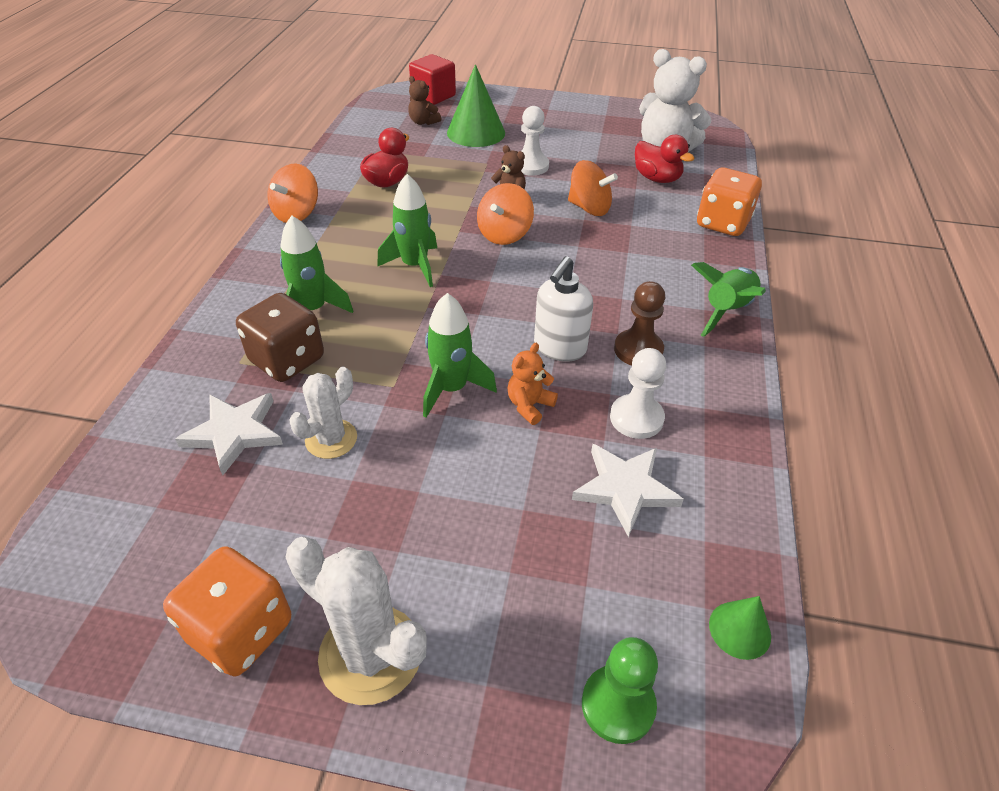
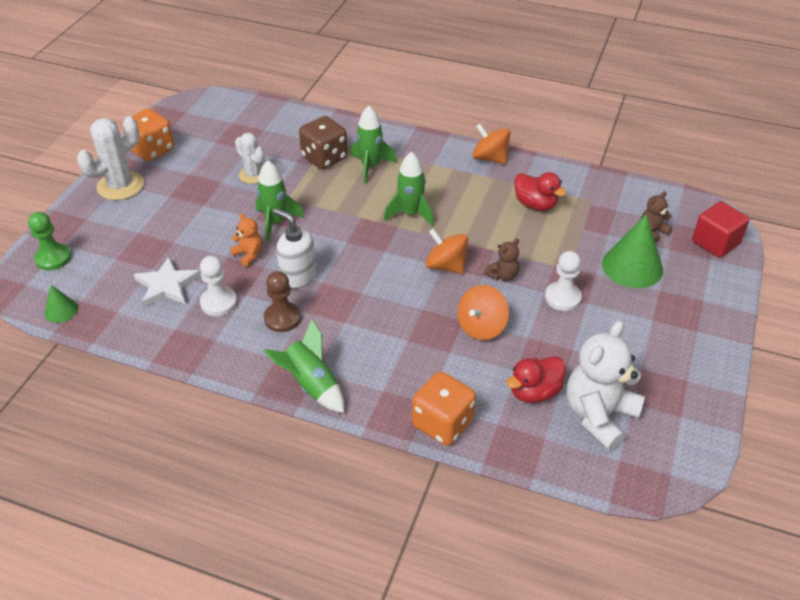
camera: 100 degrees right, 0 degrees up
white star [175,393,283,475] -> none

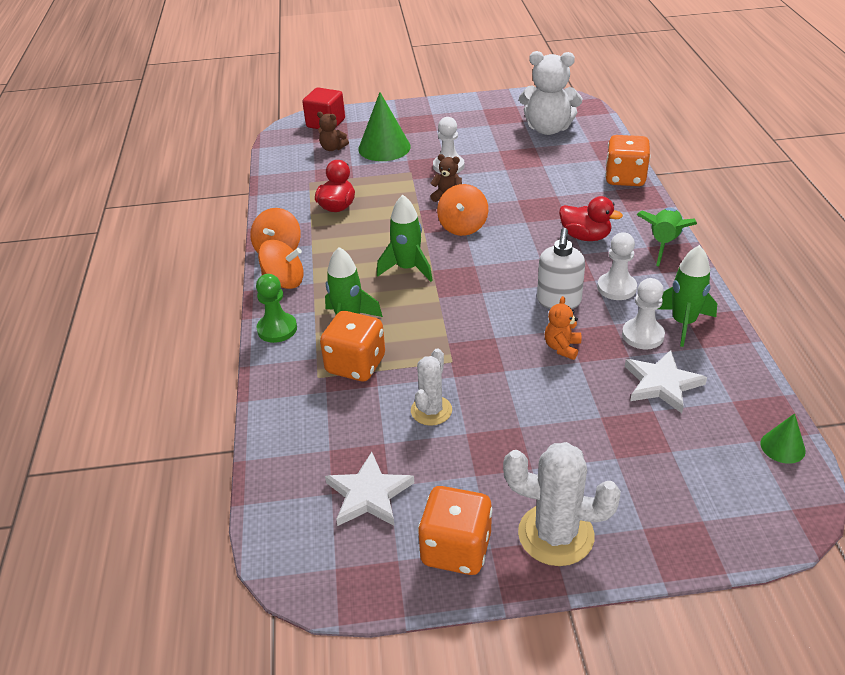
camera: 115 degrees left, 5 degrees down
green pawn [28,212,71,270] -> green pawn moved to [256,274,297,343]
green rocket [256,160,304,242] -> green rocket moved to [658,245,717,347]
brown pawn [264,271,301,332] -> white pawn [597,232,637,300]
brown dice [299,116,348,169] -> orange dice [320,311,385,381]
orange spinning top [457,285,509,340] -> orange spinning top moved to [258,240,304,289]
red duck [507,356,565,403] -> red duck moved to [559,196,623,241]
none -> white star [325,452,414,526]

